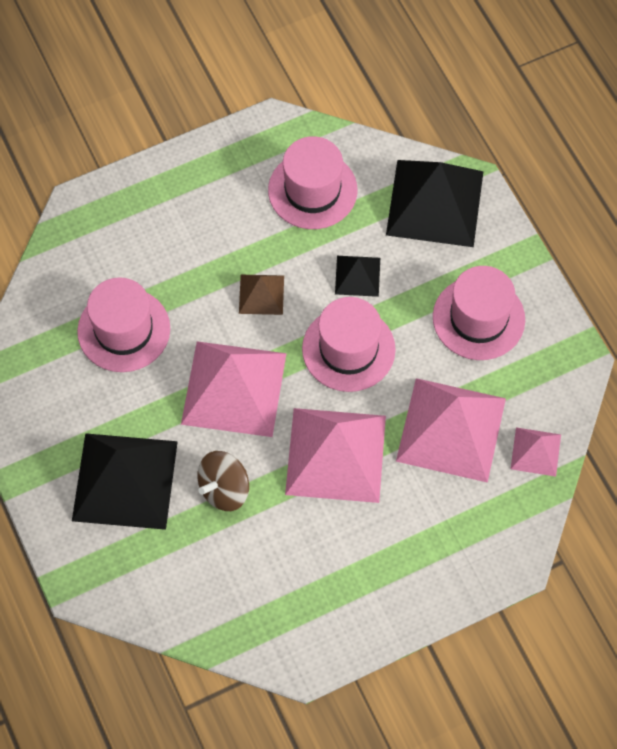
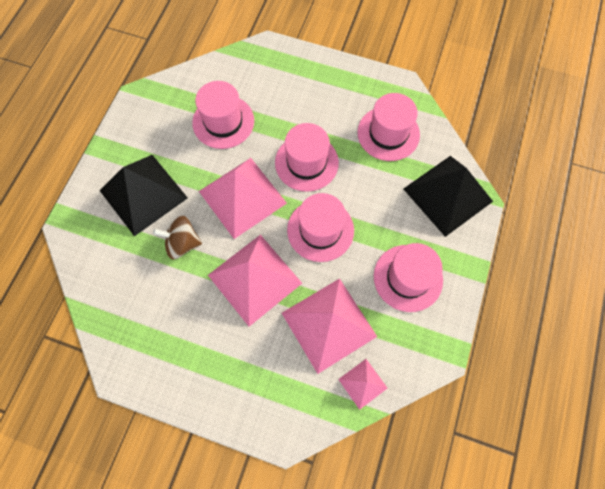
camera: 45 degrees right, 5 degrees up
brown pyramid [239,275,284,315] -> pink hat [275,123,339,192]
black pyramid [335,256,380,297] -> none

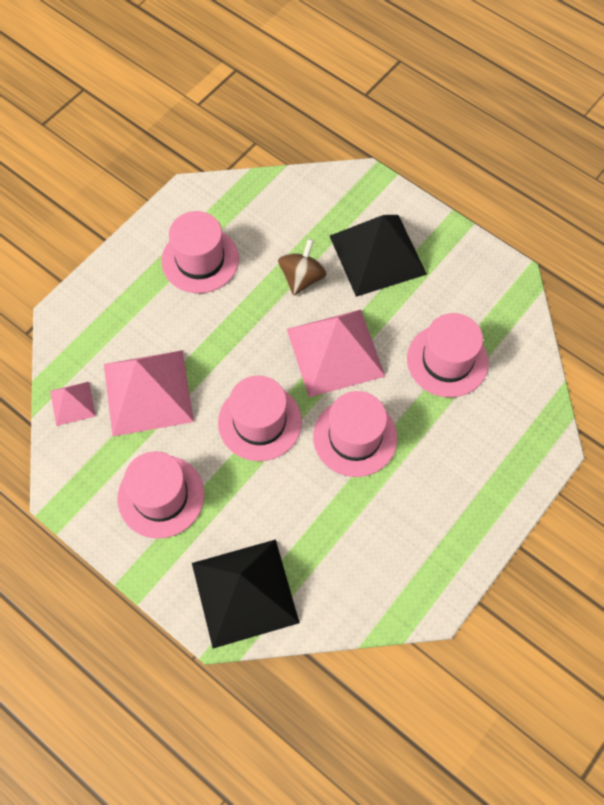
camera: 110 degrees right, 5 degrees down
pink pyramid [208,235,302,326] -> none
pink hat [357,93,420,161] -> pink hat moved to [161,211,239,293]

